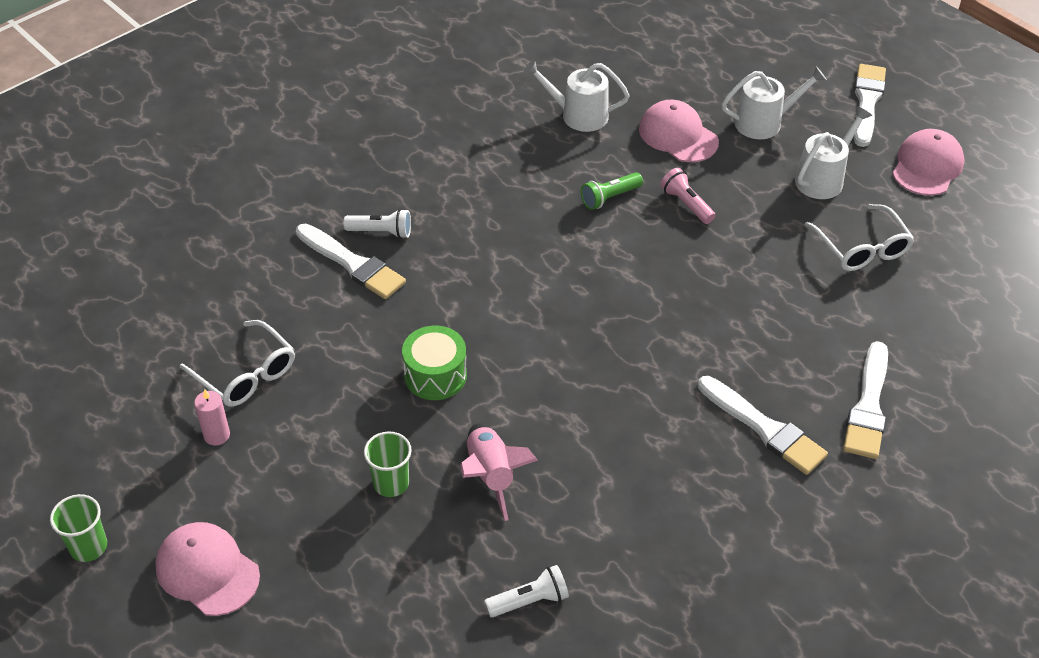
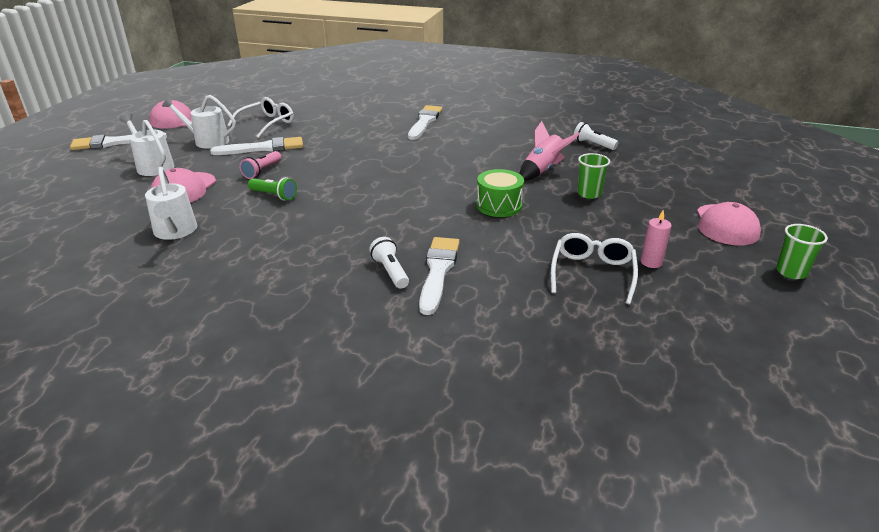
camera: 120 degrees left, 15 degrees down
white brush [843,341,888,459] -> white brush moved to [210,137,303,155]

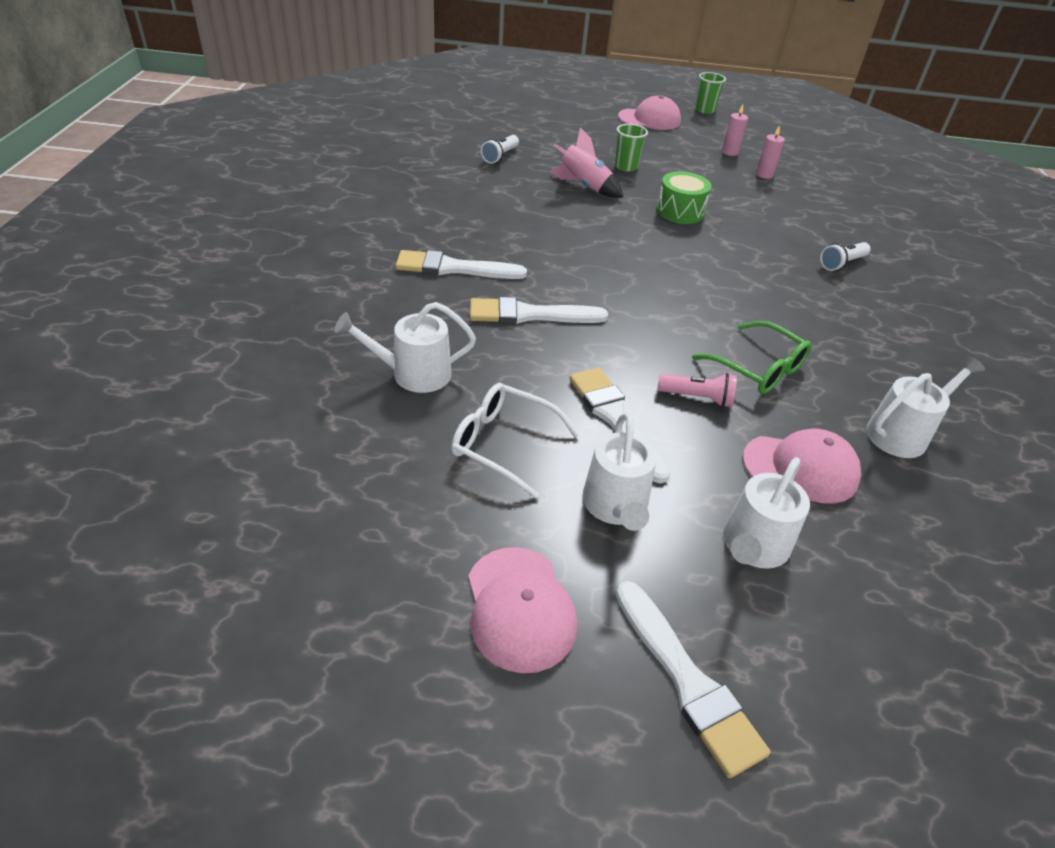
camera: 105 degrees left, 10 degrees up
green flashlight [248,177,297,201] -> green glasses [692,321,812,394]
white brush [419,237,460,315] -> white brush moved to [470,297,608,324]
white glasses [551,233,638,304] -> pink candle [756,125,785,179]
none -> white watering can [335,302,476,393]

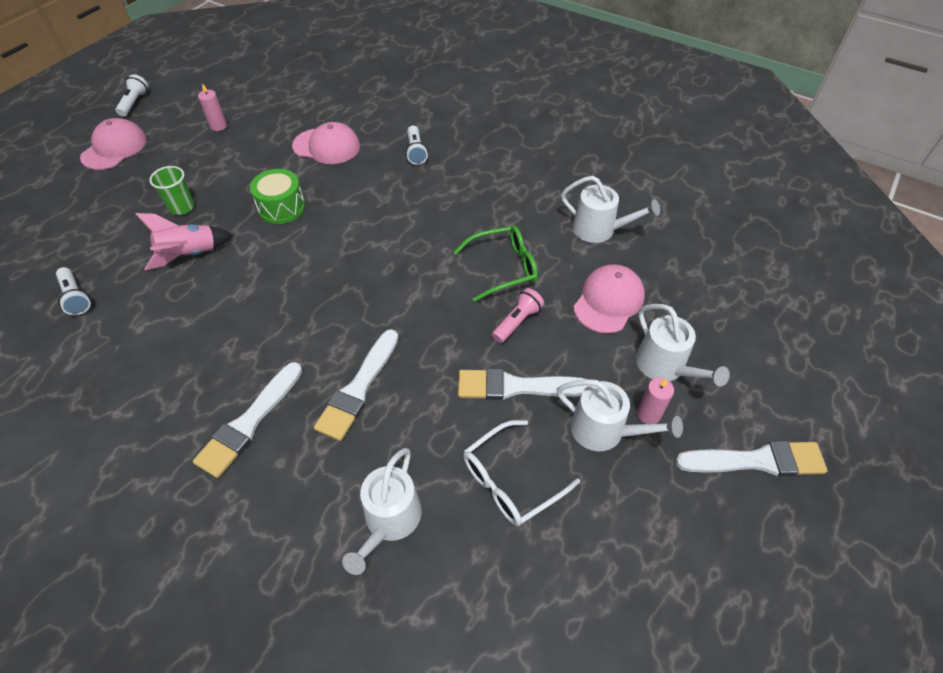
camera: 60 degrees left, 10 degrees up
pink cap [468,547,577,673] -> pink cap moved to [292,122,360,164]
green cup [695,72,726,114] -> white flashlight [115,74,149,117]
pink candle [756,125,785,179] -> pink candle moved to [637,378,674,424]
white watering can [866,355,985,458] -> white watering can turned 120 degrees clockwise [561,176,660,243]

